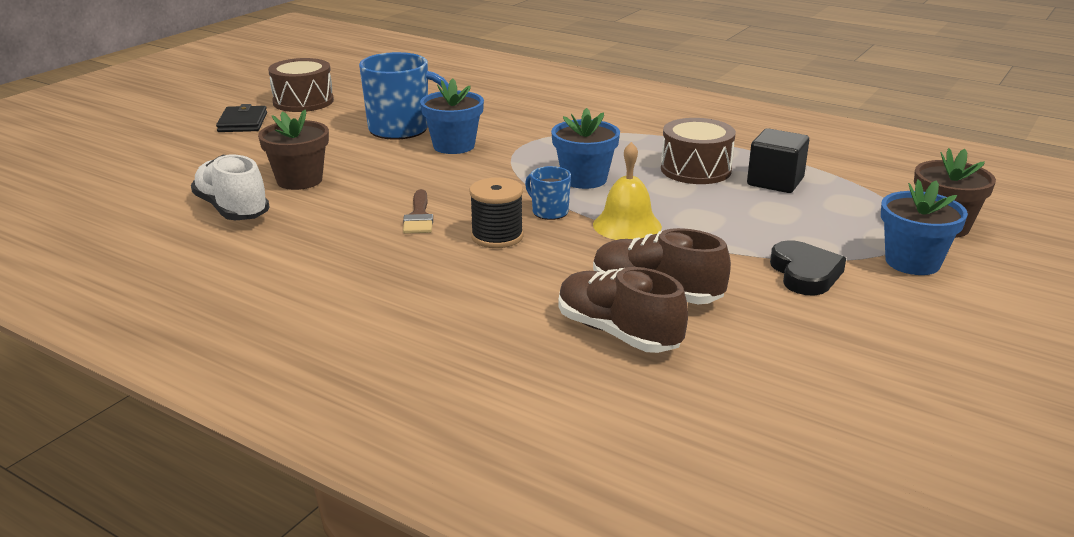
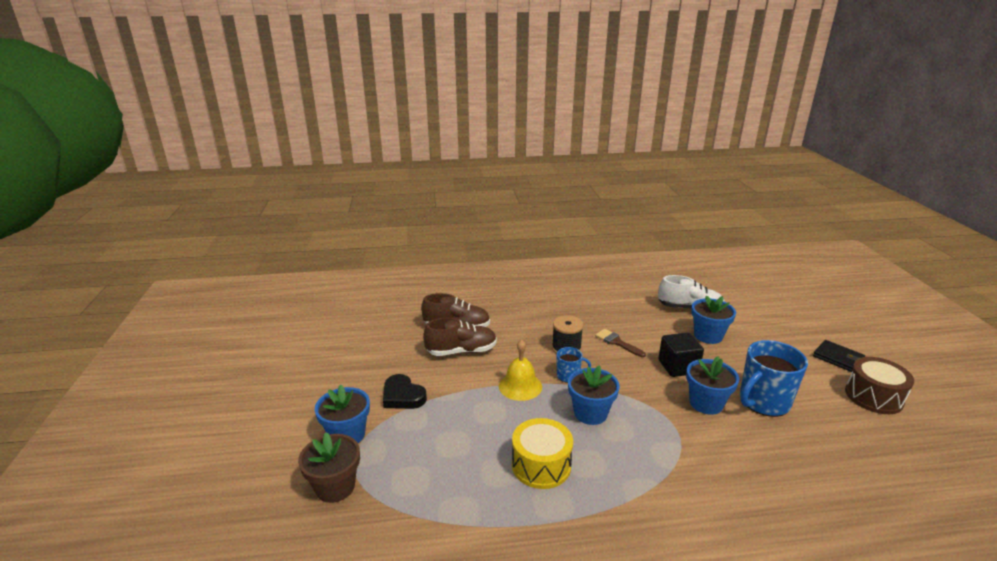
camera: 140 degrees right, 0 degrees up
brown flower pot [258,110,329,190] -> blue flower pot [691,295,736,344]
brown drum [661,118,736,184] -> yellow drum [512,418,573,489]
black cube [747,128,809,193] -> black cube moved to [658,332,704,377]

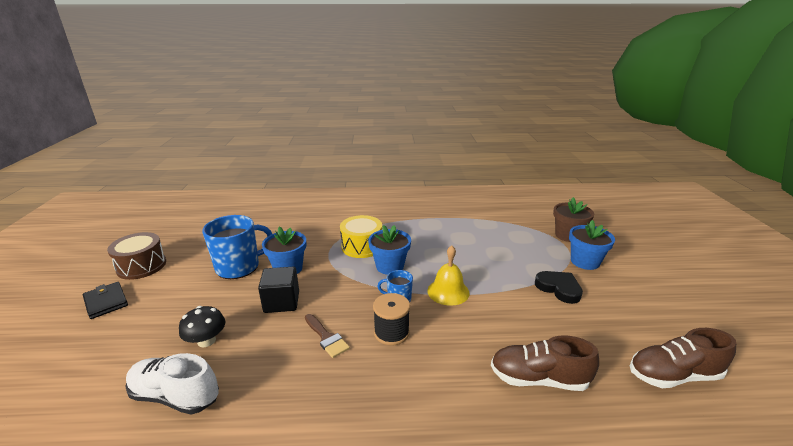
camera: 175 degrees left, 0 degrees up
brown shoe [423,318,497,356] -> brown shoe moved to [630,328,736,388]
yellow drum [512,418,573,489] -> yellow drum moved to [340,215,382,258]
blue flower pot [691,295,736,344] -> black mushroom [179,306,225,348]

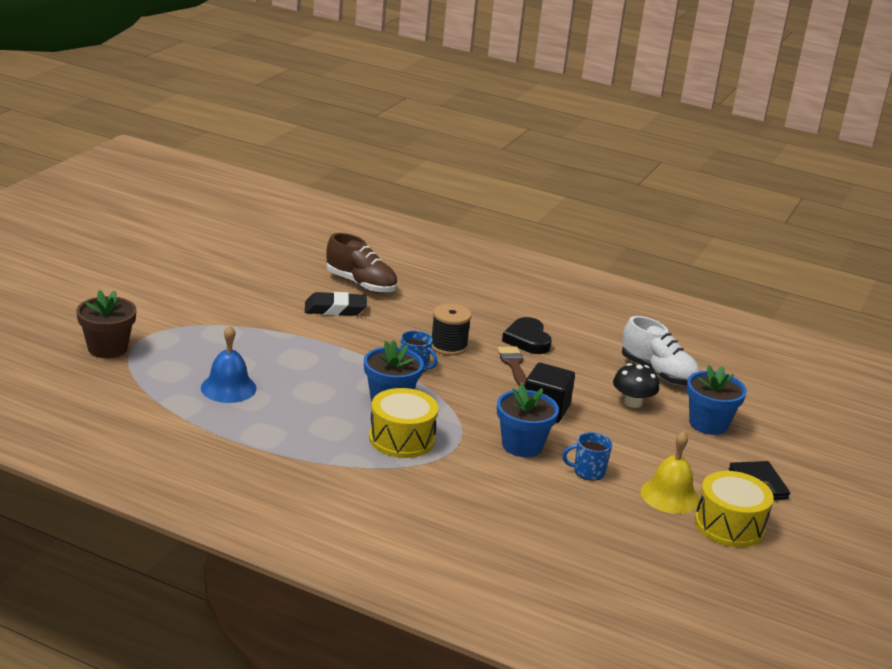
camera: 155 degrees left, 0 degrees up
brown drum [107,232,166,280] -> yellow drum [695,471,774,547]
blue mug [202,215,272,279] -> blue mug [562,432,612,481], size x0.50
yellow bell [427,245,470,306] -> yellow bell moved to [641,431,700,514]
black heart [535,271,583,304] -> black heart moved to [502,317,552,354]
blue flower pot [569,220,615,270] -> blue flower pot moved to [687,365,747,435]
brown shoe [630,328,736,388] -> none
none -> blue bell [201,325,257,403]
none -> black eraser [305,292,367,316]

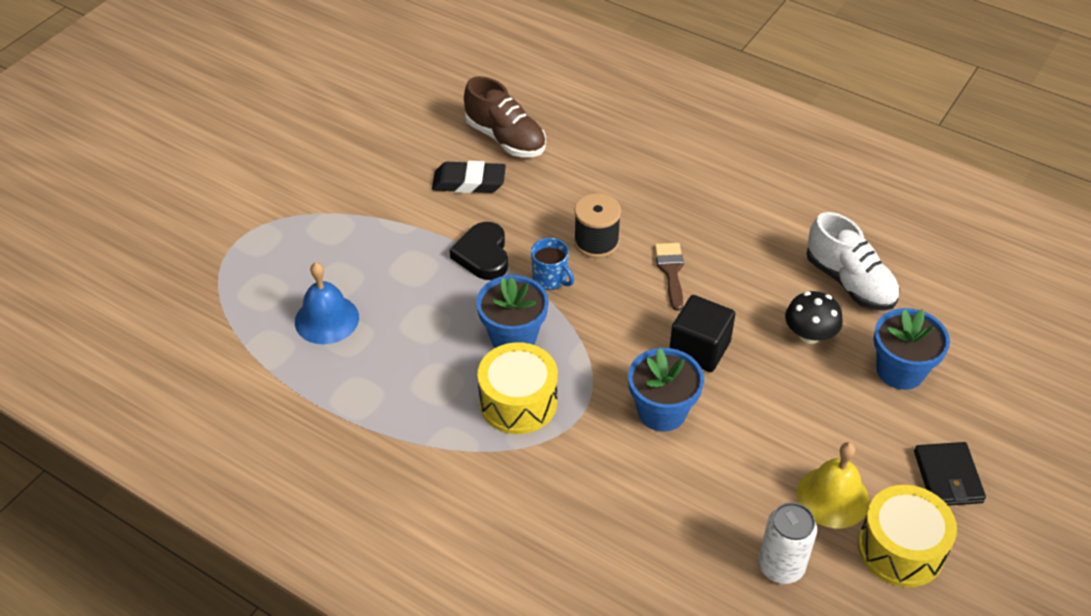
camera: 10 degrees right, 20 degrees up
brown flower pot [76,290,137,358] -> none
black heart [502,317,552,354] -> black heart moved to [450,222,508,280]
blue mug [562,432,612,481] -> none
none -> white can [758,502,817,584]

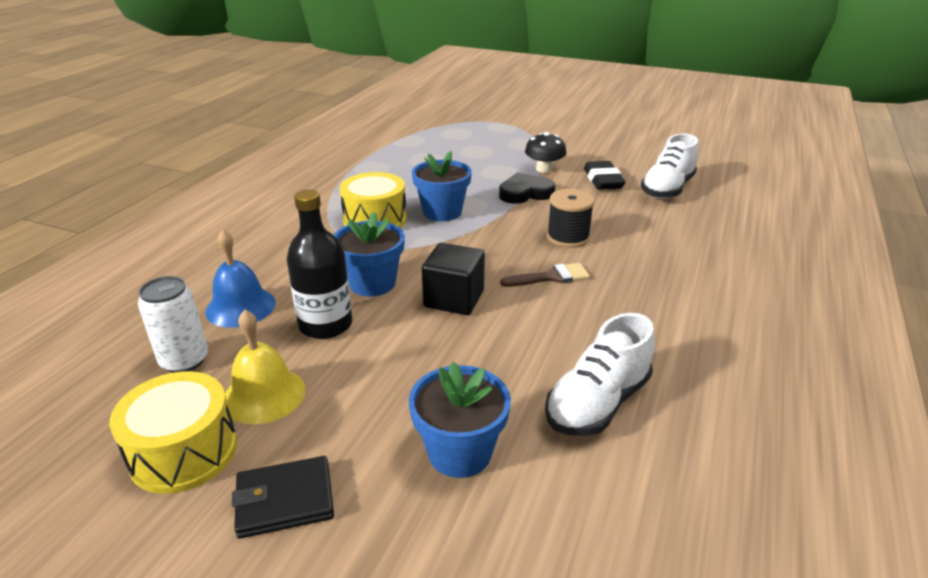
camera: 80 degrees right, 15 degrees down
blue bell [295,262,359,344] -> blue bell moved to [205,230,276,328]
brown shoe [464,76,546,157] -> white shoe [641,133,699,199]
blue mug [531,238,574,290] -> none
black mushroom [785,291,843,344] -> black mushroom moved to [525,132,566,173]
none -> black bottle [287,189,352,339]

